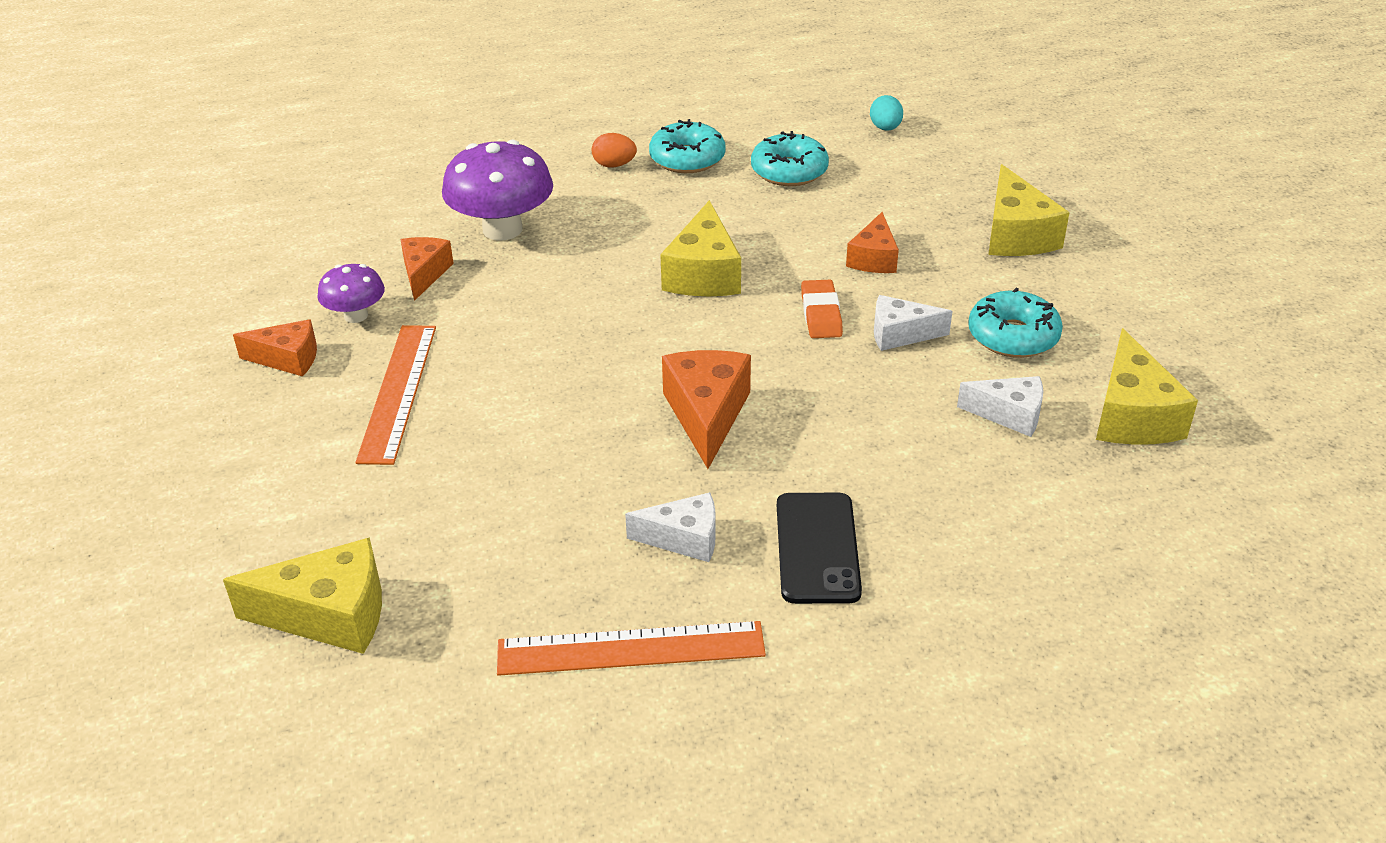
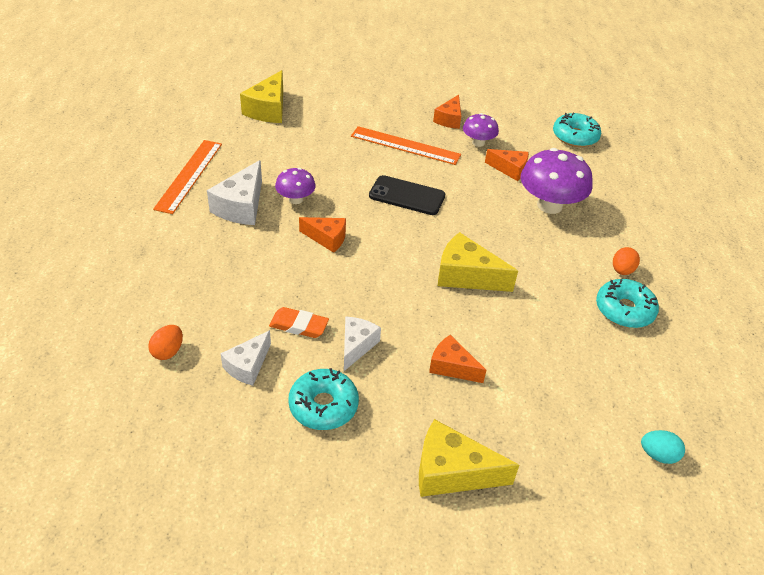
camera: 105 degrees right, 5 degrees up
white cheese [625,492,715,562] -> white cheese [207,160,262,225], size x1.54
orange cheese [662,350,751,469] -> orange cheese [299,217,346,253], size x0.65
turquoise donut [751,131,829,186] -> turquoise donut moved to [553,113,601,147]
black phone [777,493,862,604] -> black phone moved to [369,175,445,215]
orange eraser [801,280,843,338] -> orange eraser moved to [269,307,329,338]
yellow cheese [1096,328,1198,445] -> none
none -> orange egg [148,325,183,360]
none -> purple mushroom [275,168,316,204]

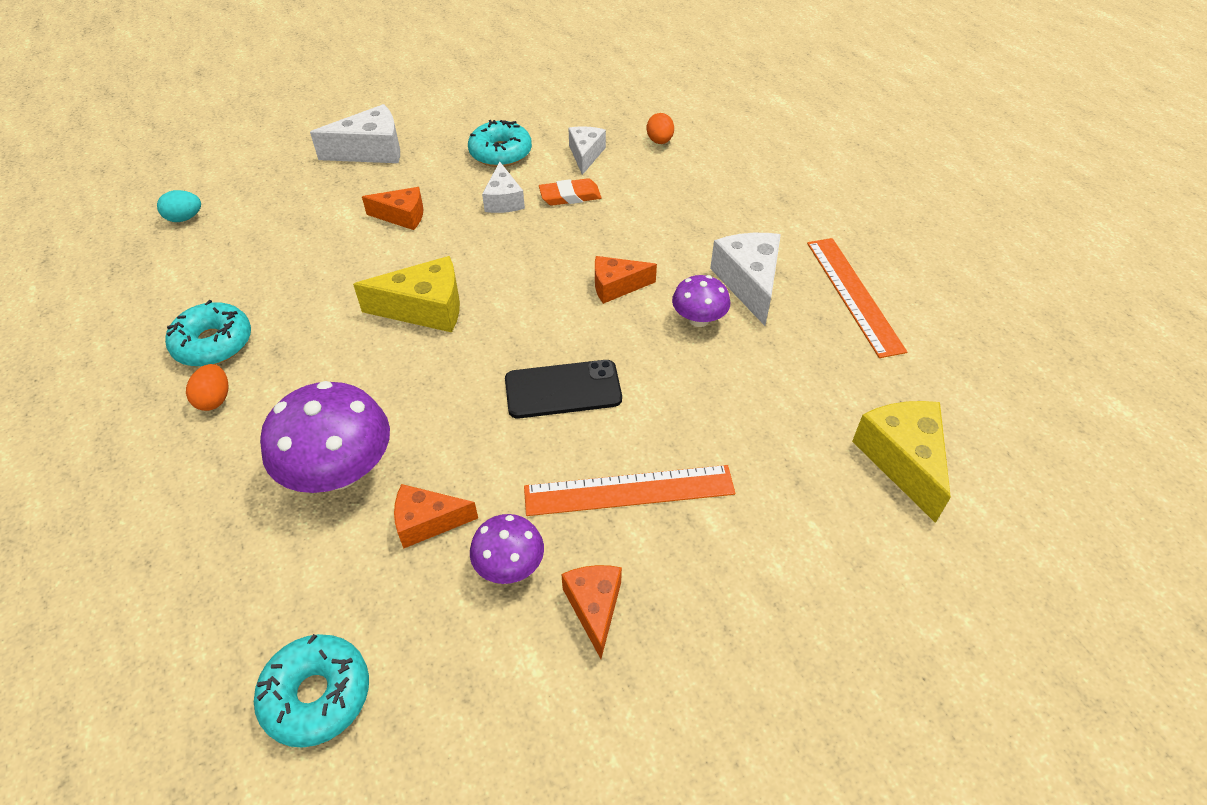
camera: 155 degrees right, 5 degrees up
yellow cheese [419,419,519,497] -> white cheese [310,104,400,163]

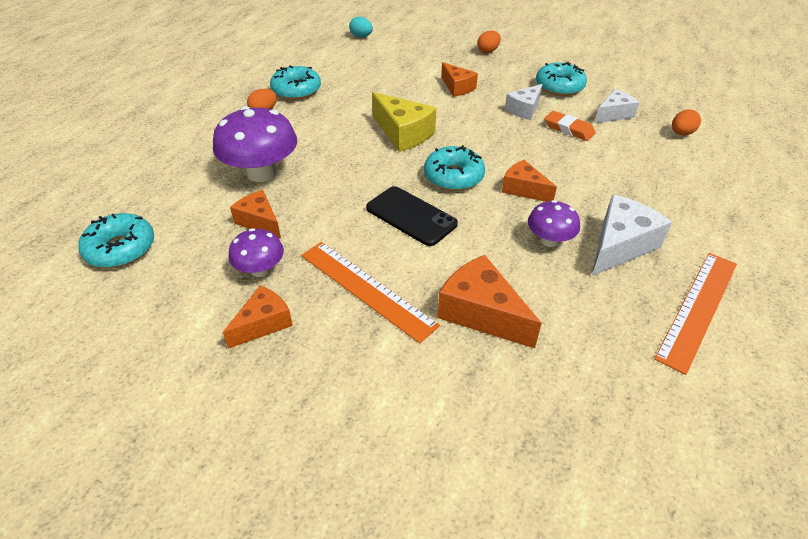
camera: 50 degrees right, 5 degrees down
white cheese [310,104,400,163] -> orange egg [477,31,501,53]
yellow cheese [852,401,951,523] -> none
none -> turquoise donut [424,145,485,191]
none -> orange cheese [437,255,542,348]

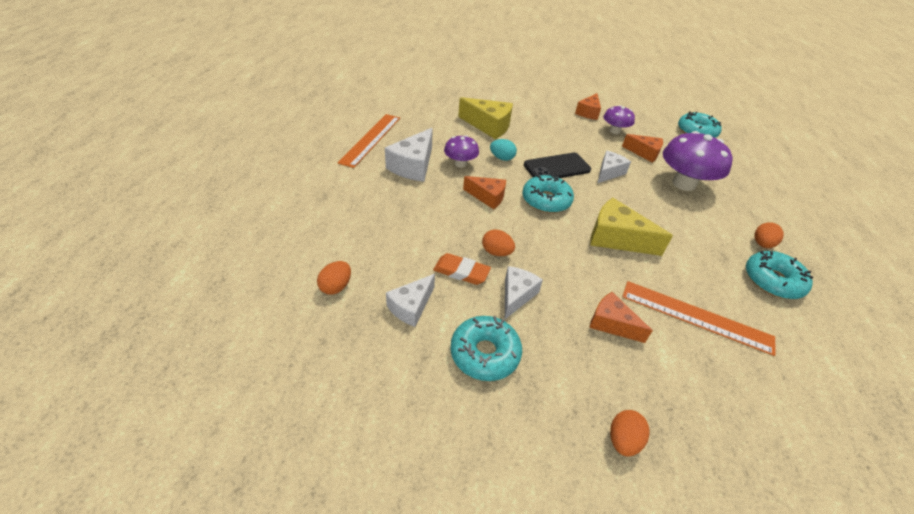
camera: 160 degrees right, 0 degrees up
orange ruler [301,242,440,343] -> orange ruler moved to [622,281,775,356]
turquoise egg [349,16,373,37] -> turquoise egg moved to [490,139,517,161]
black phone [366,186,458,246] -> black phone turned 45 degrees counterclockwise [524,153,591,178]
orange cheese [437,255,542,348] -> yellow cheese [458,97,513,139]
none -> orange egg [482,229,515,256]
none -> white cheese [598,151,631,183]

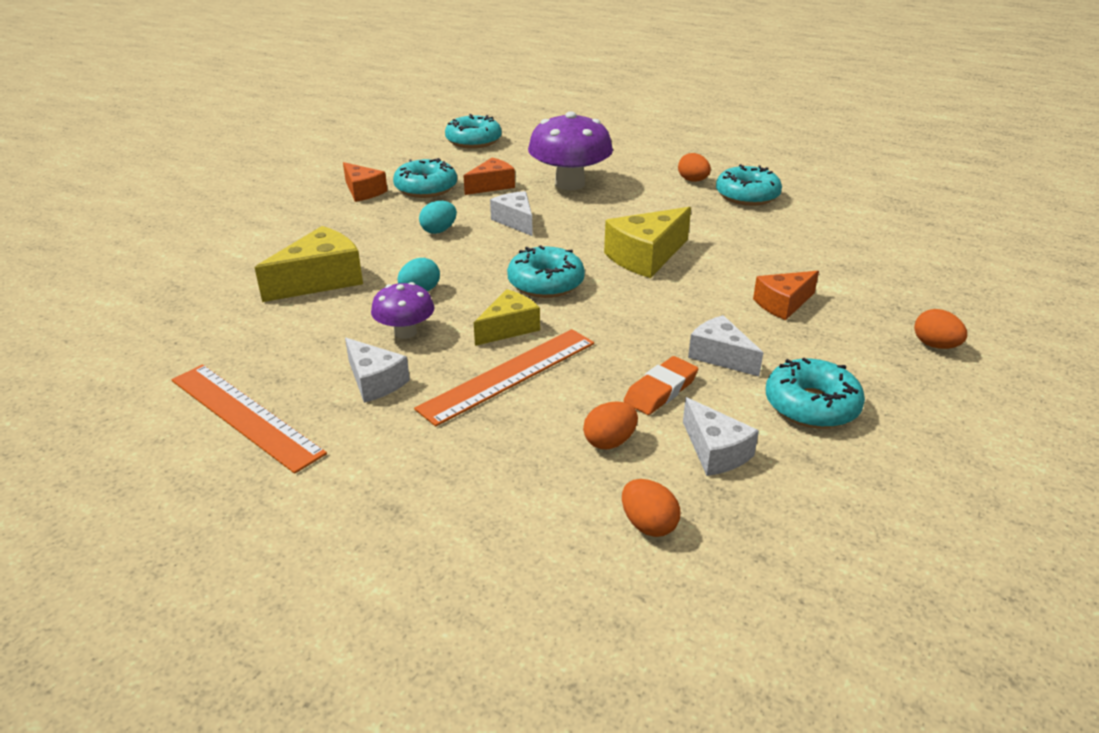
camera: 65 degrees left, 10 degrees down
white cheese [385,128,433,182] -> white cheese [345,338,410,403], size x0.65
orange cheese [463,176,506,209] -> yellow cheese [474,289,540,346]
orange egg [482,229,515,256] -> orange egg moved to [583,401,638,449]
black phone [524,153,591,178] -> none
purple mushroom [603,105,635,134] -> turquoise donut [393,158,457,198]
orange ruler [622,281,775,356] -> orange ruler moved to [414,329,594,427]
none -> turquoise egg [419,201,457,234]

